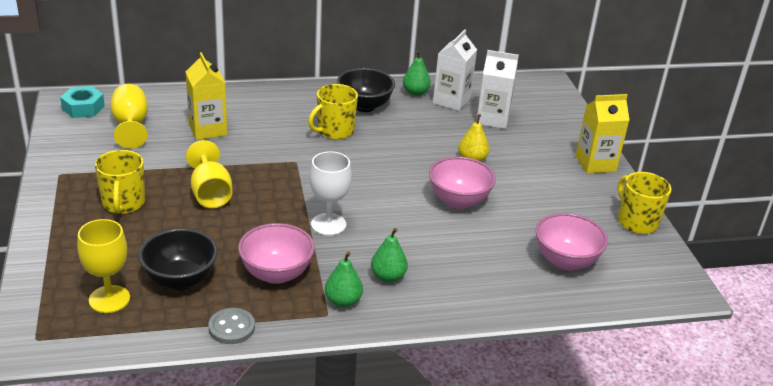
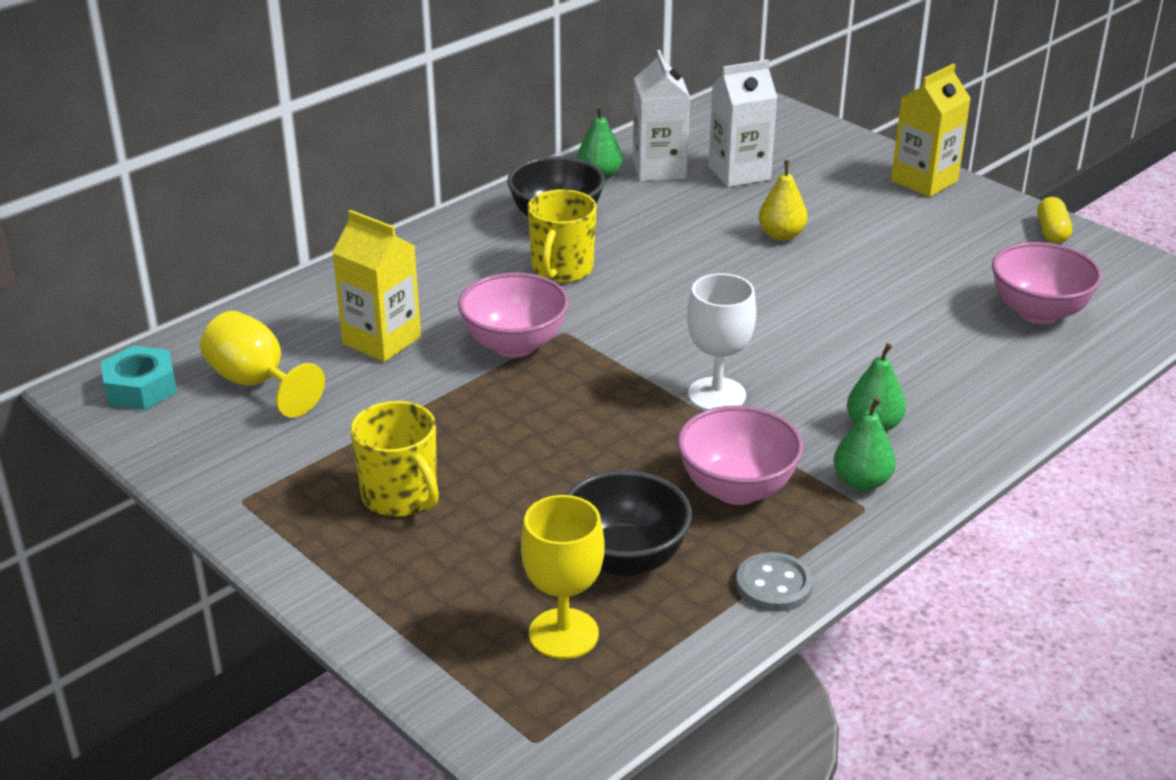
camera: 30 degrees left, 0 degrees up
yellow goblet [186,140,232,208] -> none
pink bowl [429,156,496,209] -> pink bowl moved to [458,272,569,358]
yellow mug [618,172,672,234] -> yellow capsule [1037,197,1072,243]

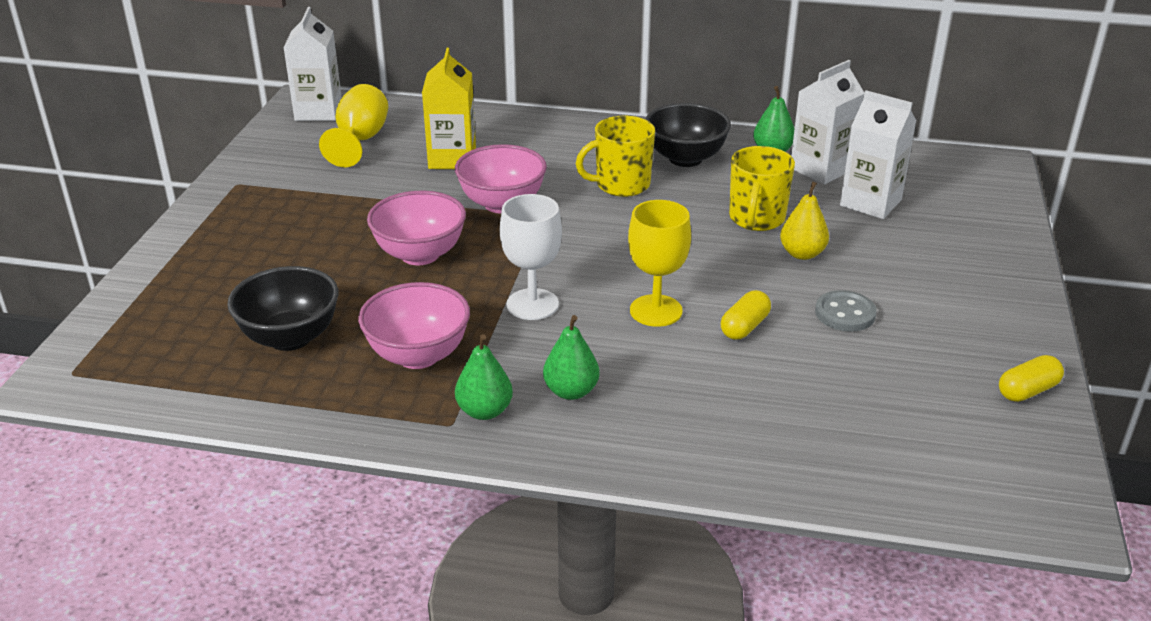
camera: 55 degrees right, 0 degrees up
turquoise nut [101,345,177,410] -> white carton [283,7,342,121]
yellow mug [351,401,439,517] -> yellow mug moved to [729,146,795,231]
yellow goblet [521,495,605,659] -> yellow goblet moved to [628,200,691,327]
grey button [736,552,813,612] -> grey button moved to [815,290,877,332]
yellow carton [891,63,971,197] -> none
pink bowl [992,242,1102,324] -> pink bowl moved to [367,191,466,265]
none -> yellow capsule [721,290,771,340]

